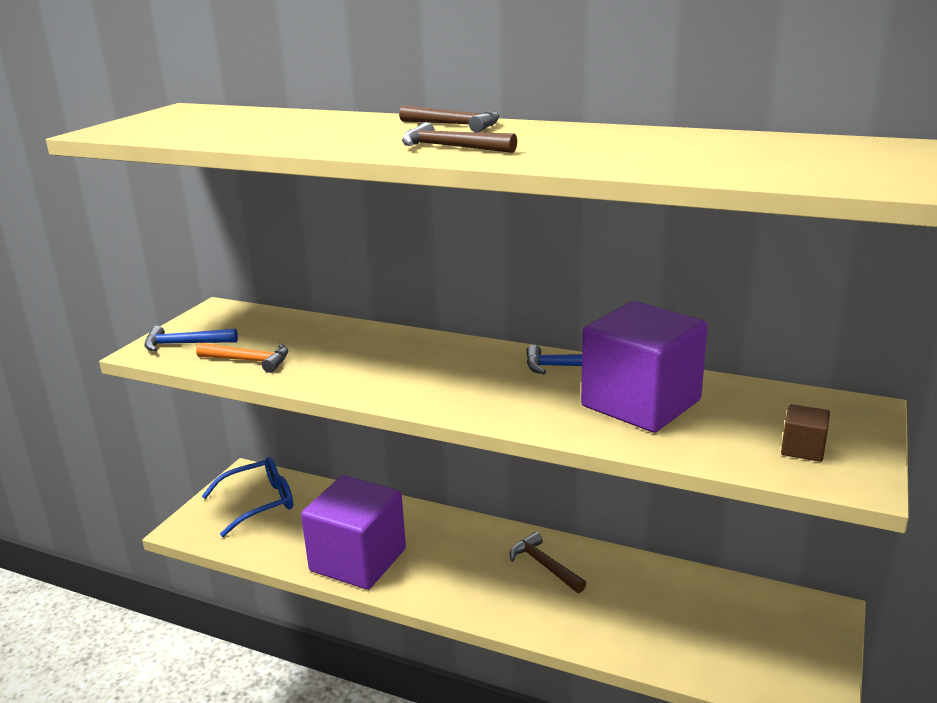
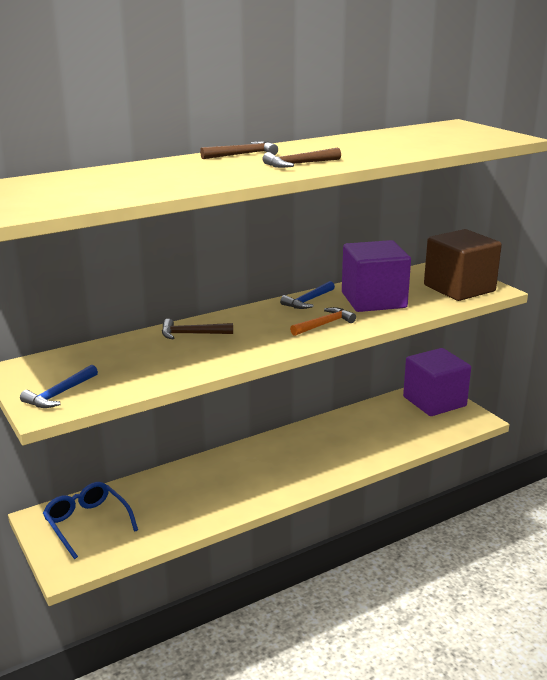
camera: 55 degrees left, 0 degrees up
orange hammer [196,343,288,373] -> orange hammer moved to [290,307,356,336]
blue glasses [202,457,293,537] -> blue glasses turned 45 degrees counterclockwise [43,482,138,559]
purple cube [301,475,406,590] -> purple cube moved to [403,348,471,416]
brown hammer [510,532,586,593] -> brown hammer moved to [162,319,233,339]
brown cube [781,404,830,462] -> brown cube [424,229,502,301], size x2.50

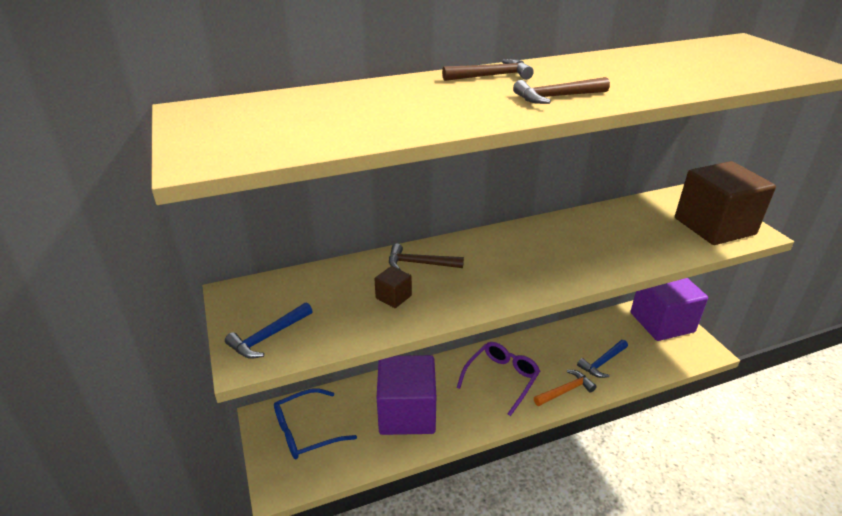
camera: 10 degrees right, 10 degrees up
blue glasses [43,482,138,559] -> blue glasses turned 90 degrees counterclockwise [274,388,357,460]
blue hammer [280,281,335,309] -> blue hammer moved to [577,340,628,378]
orange hammer [290,307,356,336] -> orange hammer moved to [534,370,597,406]
purple cube [342,240,411,312] -> purple cube moved to [377,355,436,435]
none -> brown cube [375,266,412,308]
none -> purple glasses [457,342,540,416]

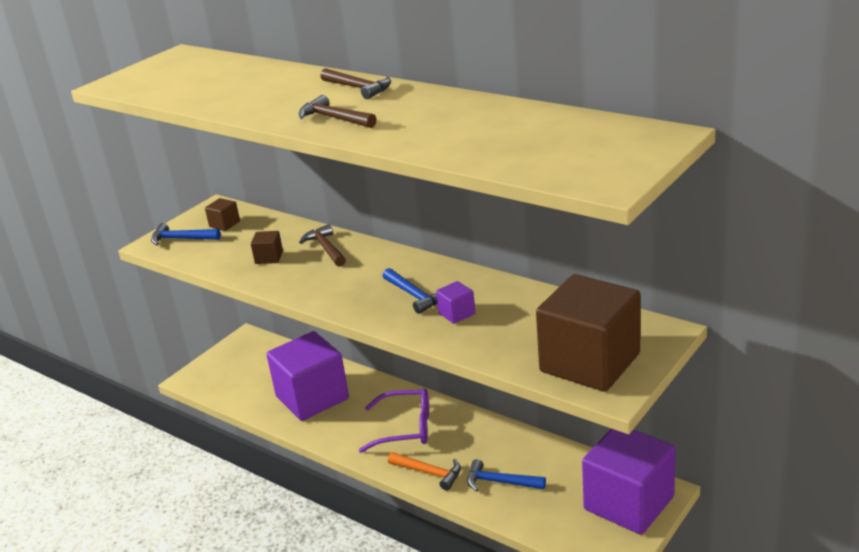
camera: 60 degrees right, 5 degrees down
blue glasses [274,388,357,460] -> none
none -> brown cube [205,198,240,231]
none -> blue hammer [383,268,437,314]
none -> purple cube [436,281,475,324]

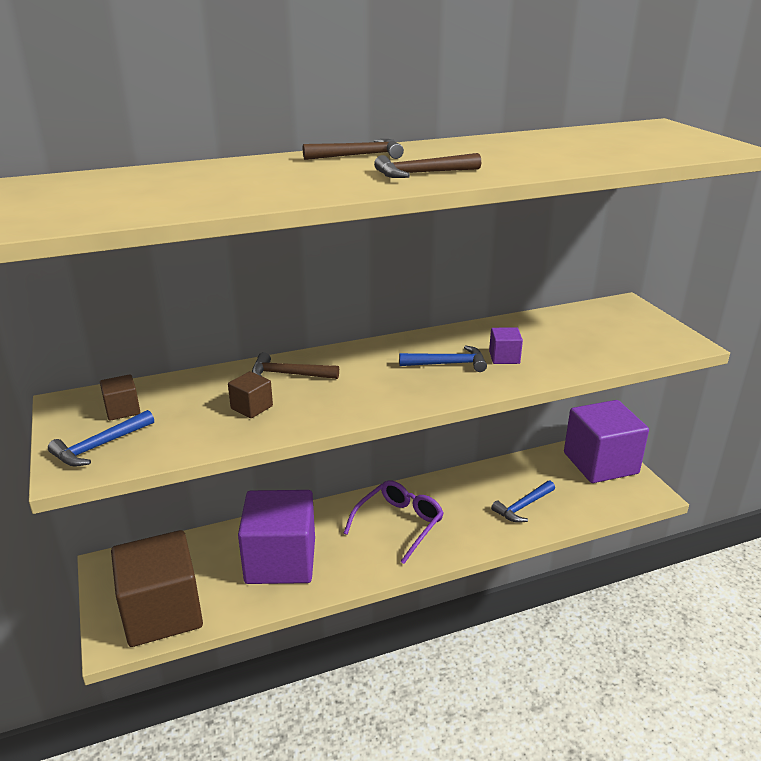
camera: 60 degrees left, 0 degrees up
orange hammer [388,452,461,491] -> none
brown cube [536,274,640,392] -> brown cube moved to [111,530,203,647]

